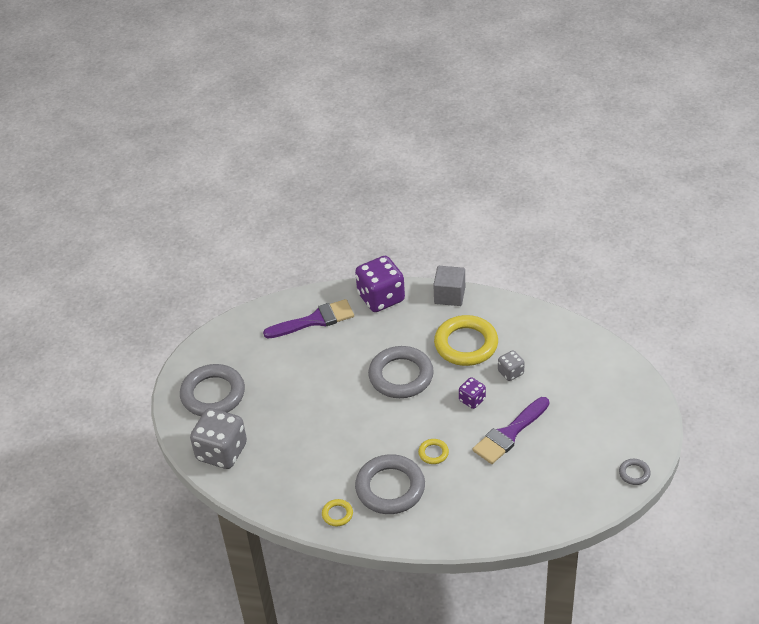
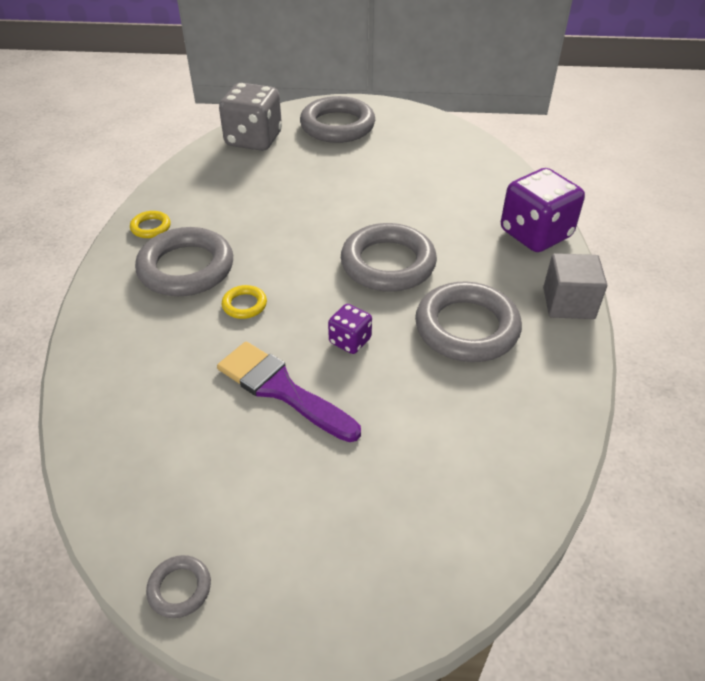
camera: 80 degrees right, 0 degrees up
purple brush [263,299,354,339] -> none
yellow ring [434,315,498,366] -> grey ring [415,282,522,362]
grey dice [498,350,525,381] -> none

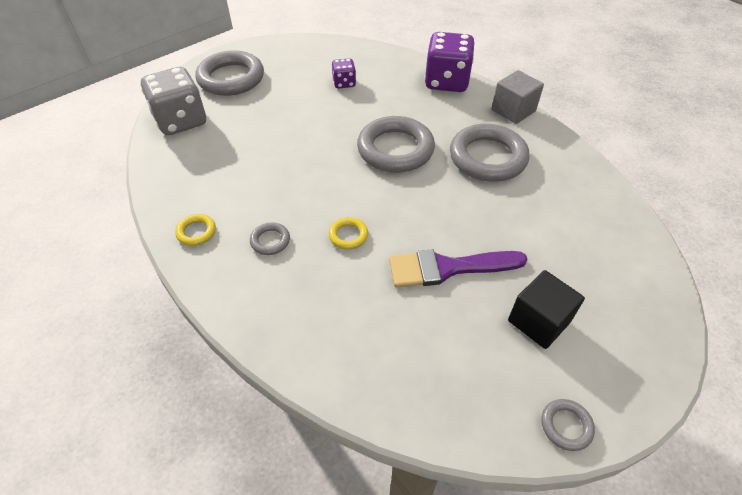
camera: 45 degrees left, 5 degrees up
grey ring [135,227,233,296] -> grey ring [250,222,290,255], size x0.44
purple dice [328,304,372,354] -> purple dice moved to [331,58,356,89]
none -> black cube [508,270,585,349]

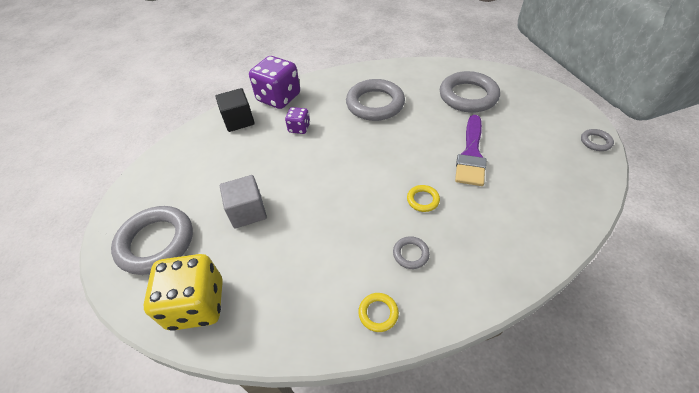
camera: 65 degrees left, 0 degrees up
grey dice [141,67,206,135] -> yellow dice [143,254,223,331]
purple dice [331,58,356,89] -> purple dice moved to [285,107,310,134]
grey ring [357,116,435,172] -> grey ring moved to [440,71,500,113]
grey cube [492,70,544,124] -> grey cube moved to [220,175,267,229]
black cube [508,270,585,349] -> black cube moved to [215,88,255,132]

